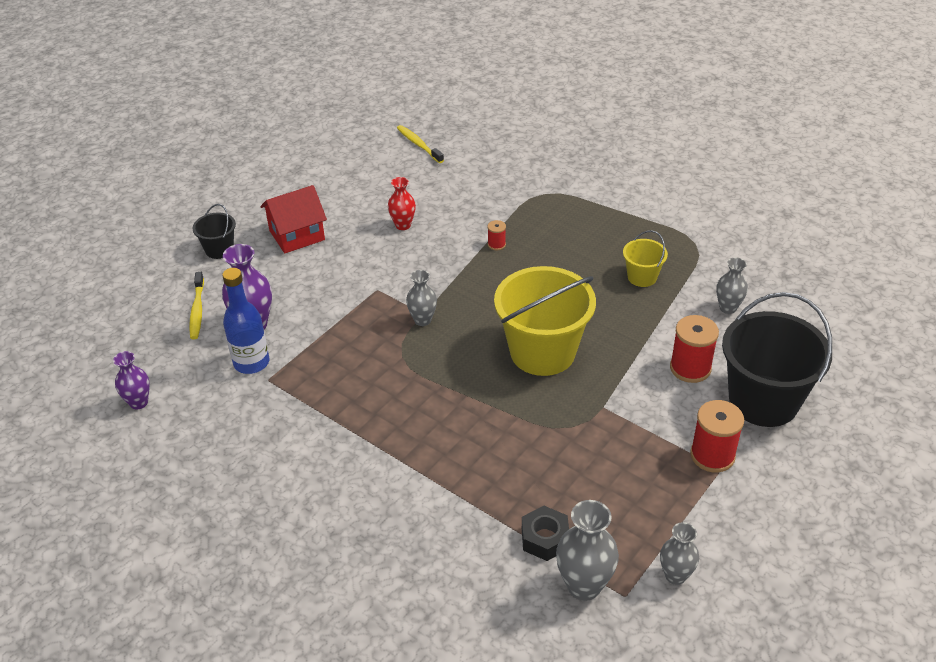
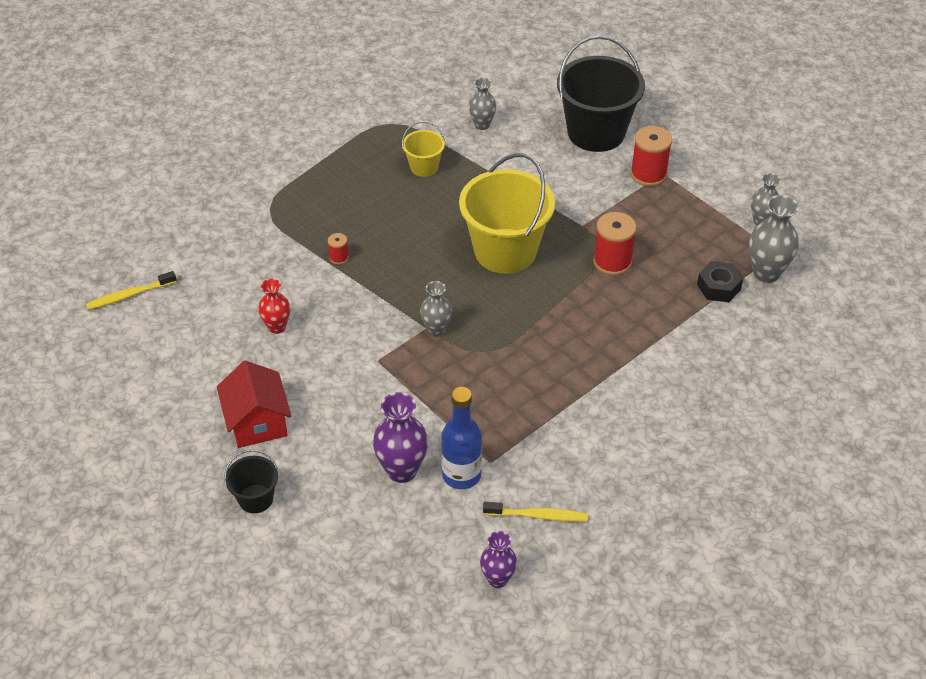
camera: 80 degrees left, 5 degrees up
yellow toothbrush [189,272,204,339] -> yellow toothbrush moved to [483,502,588,522]
red spool [670,315,719,383] -> red spool moved to [593,212,637,276]

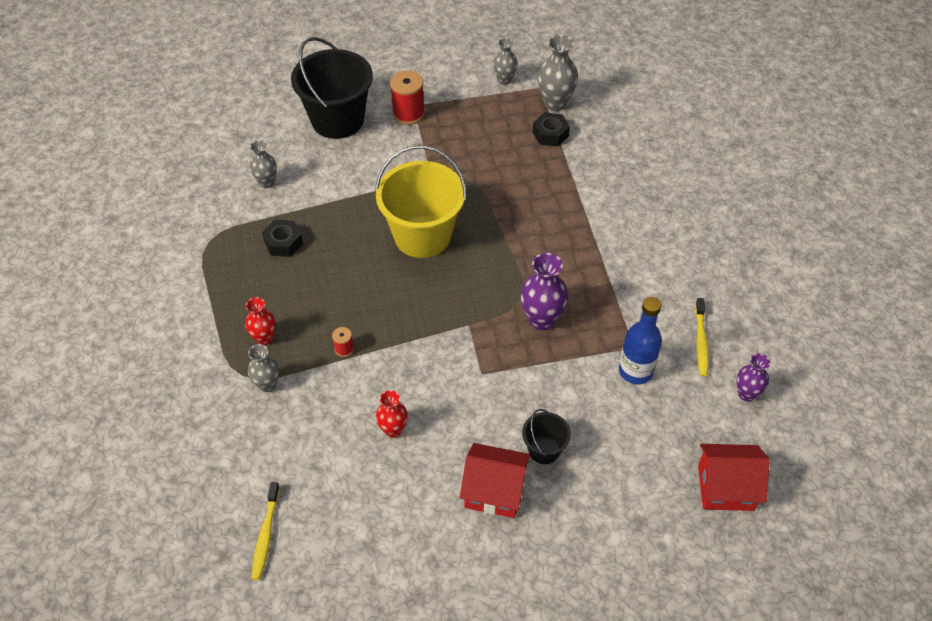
camera: 60 degrees left, 5 degrees up
black bucket [224,449,278,513] -> black bucket moved to [522,409,571,464]
purple vase [373,392,428,483] -> purple vase moved to [521,253,568,331]
yellow bucket [402,121,445,177] -> black nut [262,220,303,257]
grey vase [420,281,452,336] -> grey vase moved to [248,344,279,392]
yellow toothbrush [483,502,588,522] -> yellow toothbrush turned 150 degrees clockwise [695,298,709,376]
red spool [593,212,637,276] -> none
none -> red vase [245,297,276,345]
none -> red house [698,444,770,511]

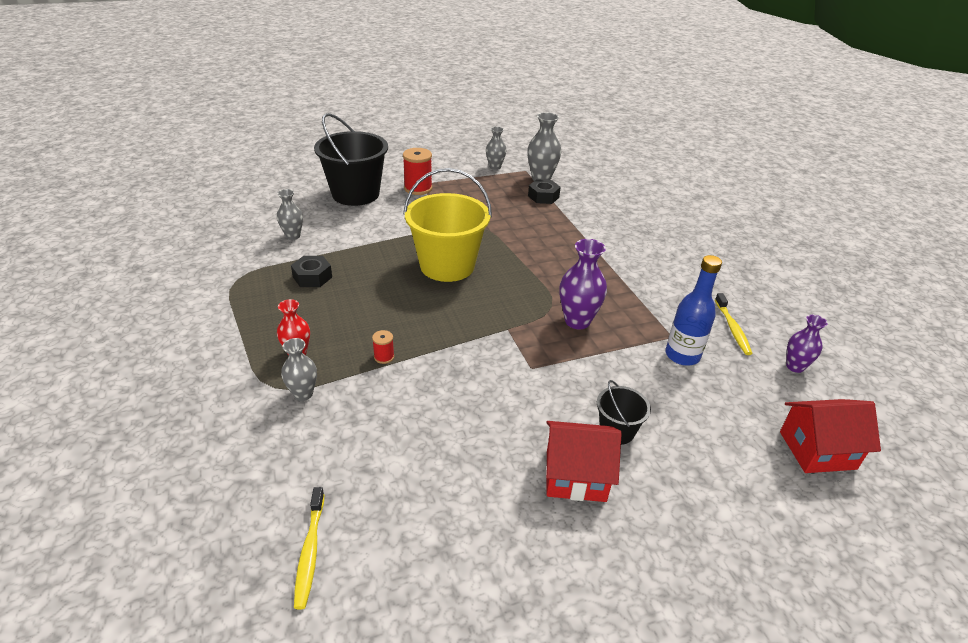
camera: 10 degrees left, 15 degrees down
red vase [376,390,408,438] -> none

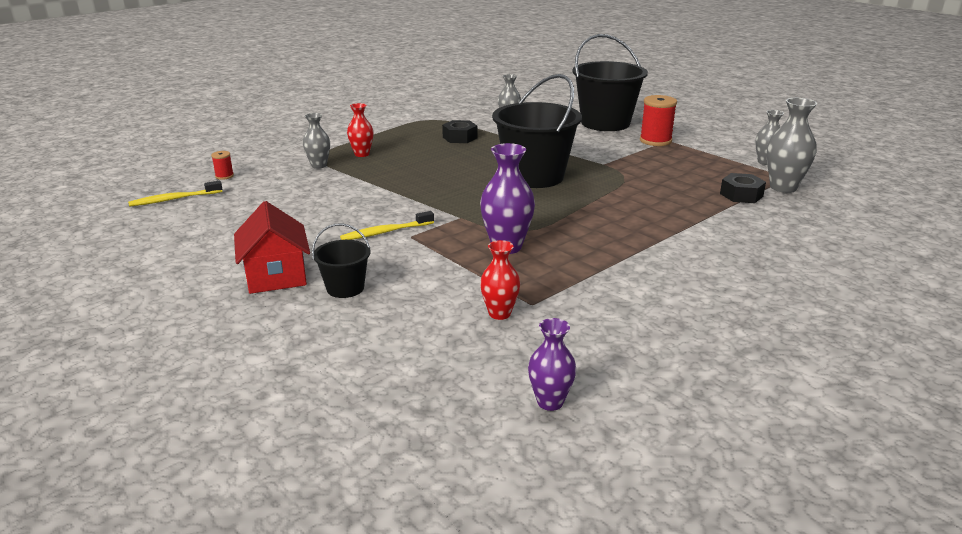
camera: 70 degrees right, 10 degrees down
red spool [372,330,394,364] -> red spool moved to [211,151,234,180]
yellow bucket [403,168,492,282] -> black bucket [492,74,582,188]
blue bottle [665,255,722,366] -> red vase [480,240,520,320]
yellow toothbrush [715,293,753,355] -> yellow toothbrush moved to [340,211,434,240]
red house [780,399,881,473] -> none

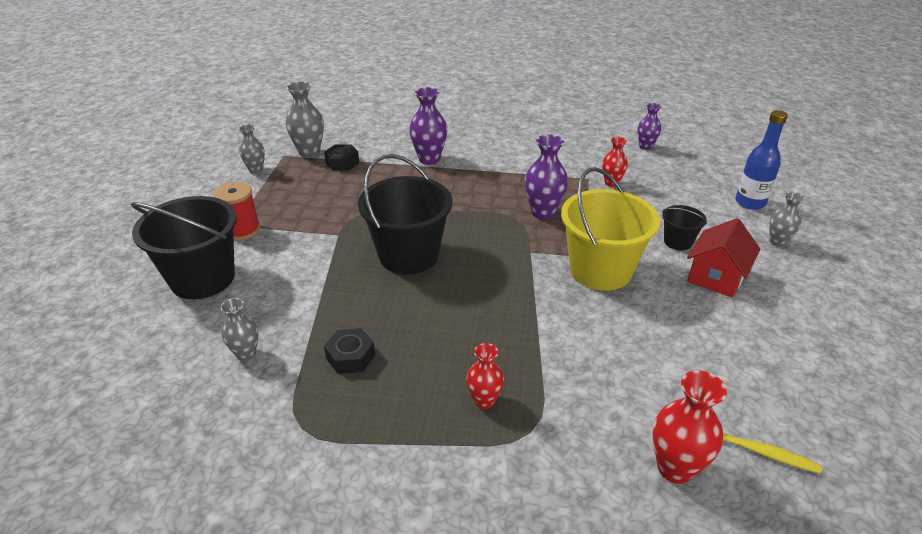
camera: 130 degrees left, 10 degrees up
red spool [211,151,234,180] -> red vase [653,370,727,484]
grey vase [303,113,330,169] -> grey vase moved to [769,192,805,247]
yellow toothbrush [340,211,434,240] -> yellow bucket [561,167,660,291]
none -> purple vase [409,87,447,165]
none -> blue bottle [735,110,788,210]

